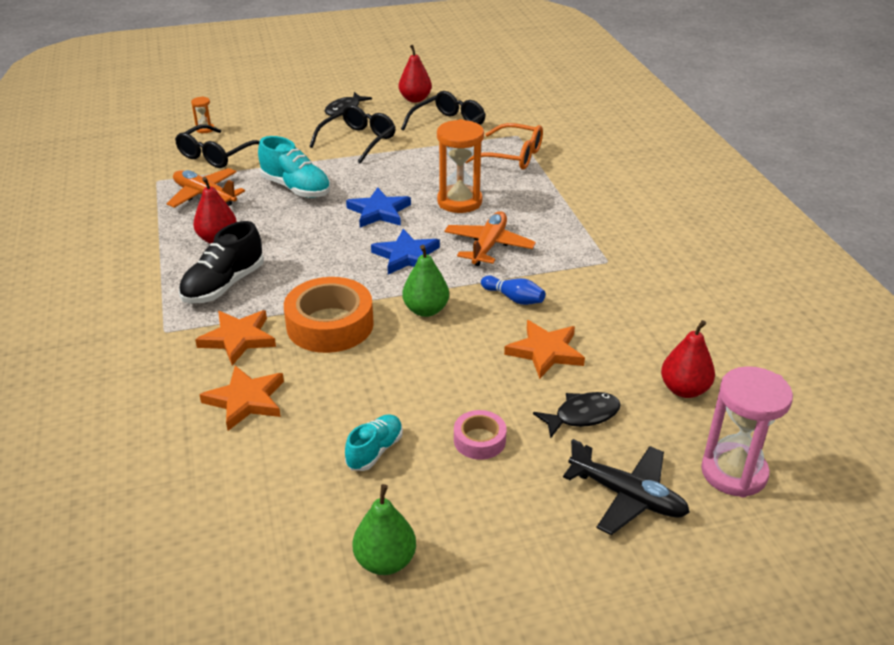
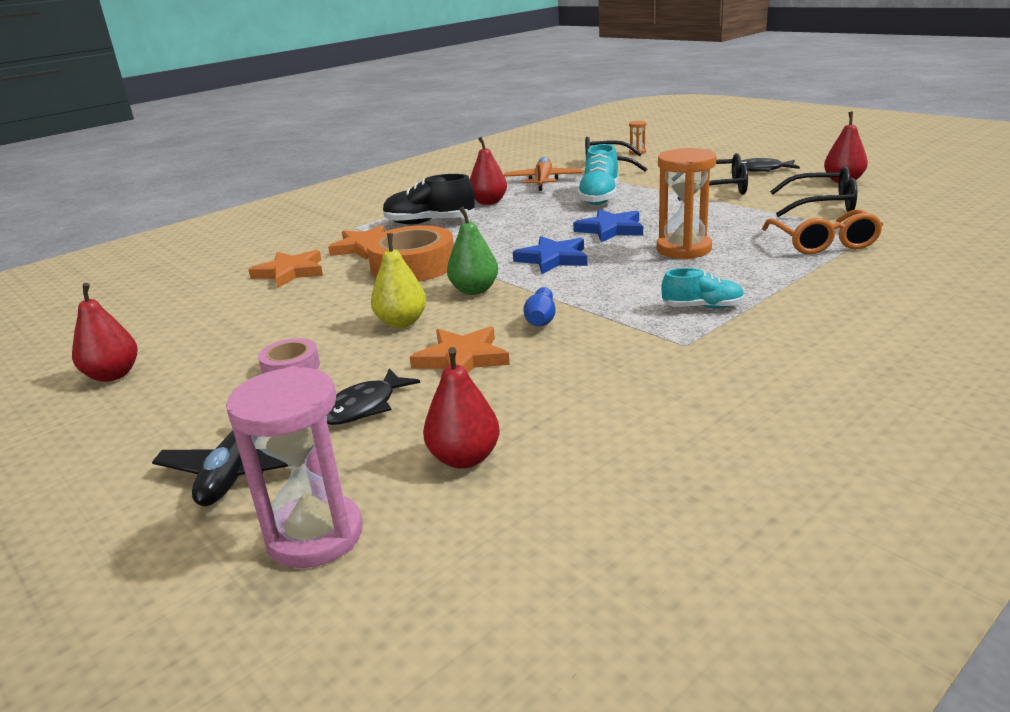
camera: 65 degrees right, 10 degrees down
turquoise shoe [345,414,403,471] -> turquoise shoe moved to [661,268,745,308]
green pear [353,484,416,575] -> red pear [72,283,138,382]
orange plane [444,211,536,266] -> none
black fish [533,392,621,438] -> black fish turned 90 degrees clockwise [326,369,420,425]
none -> yellow pear [371,233,426,328]

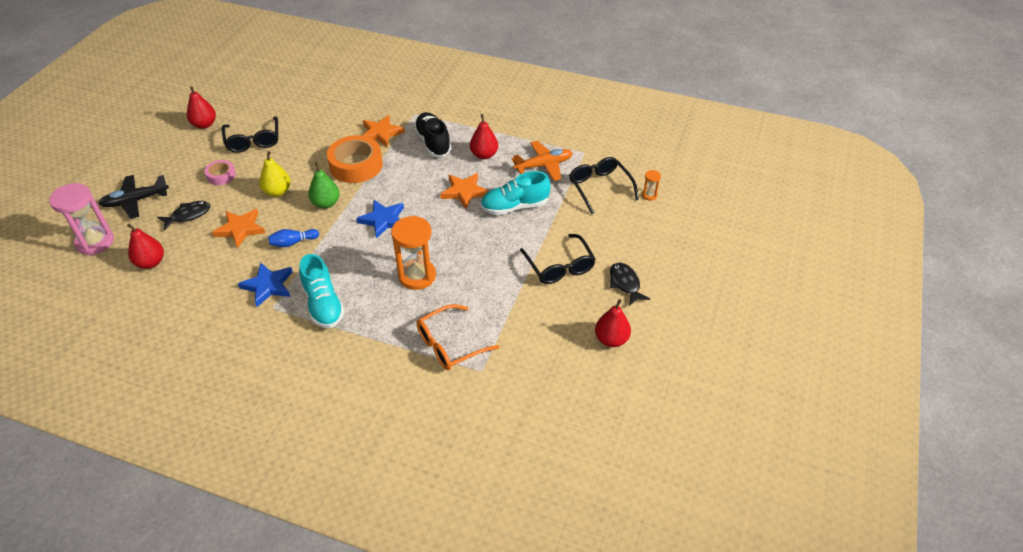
camera: 60 degrees right, 20 degrees up
orange star [248,250,323,288] -> orange star moved to [440,173,489,209]
black fish [326,369,420,425] -> black fish turned 135 degrees clockwise [157,201,210,230]
blue star [573,209,643,243] -> blue star moved to [238,262,293,307]
turquoise shoe [661,268,745,308] -> turquoise shoe [299,254,345,328], size x1.62
black glasses [770,166,857,217] -> black glasses moved to [222,116,278,153]

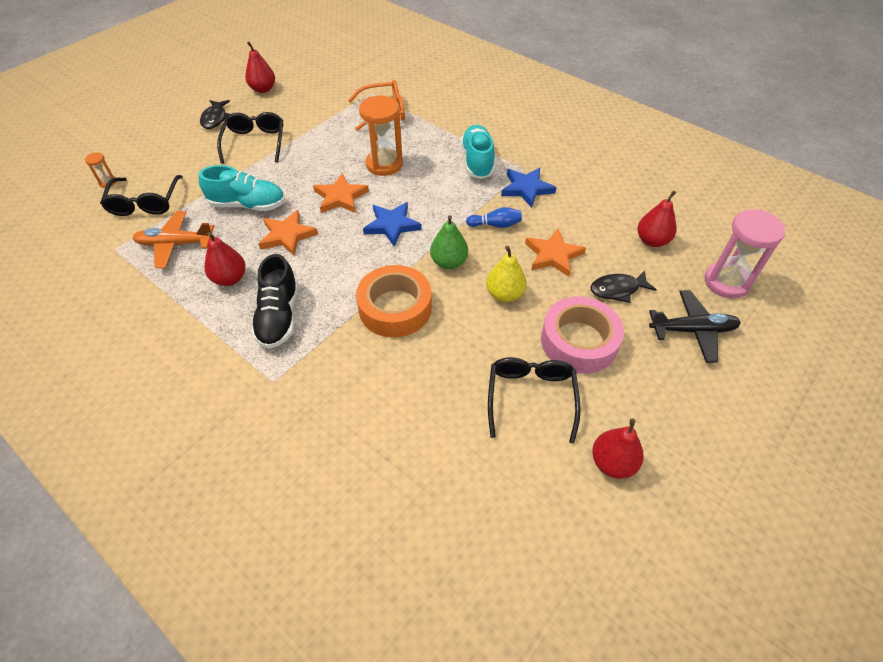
camera: 160 degrees left, 5 degrees up
pink tape [205,160,236,185] -> pink tape [541,296,624,374], size x1.92
orange star [362,115,405,147] -> orange star moved to [313,173,369,213]

